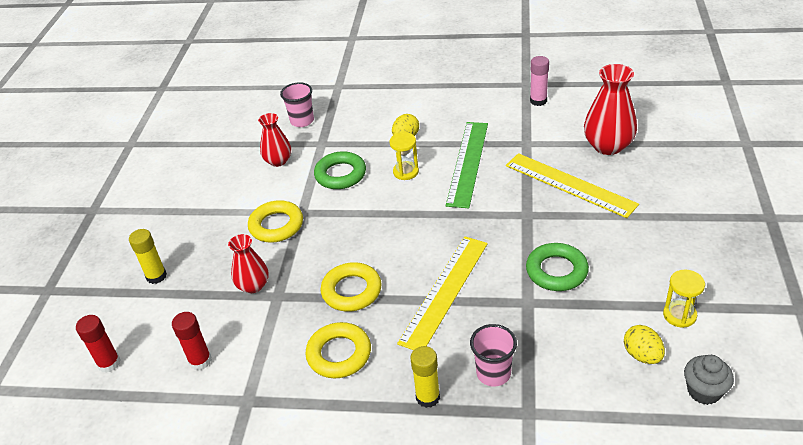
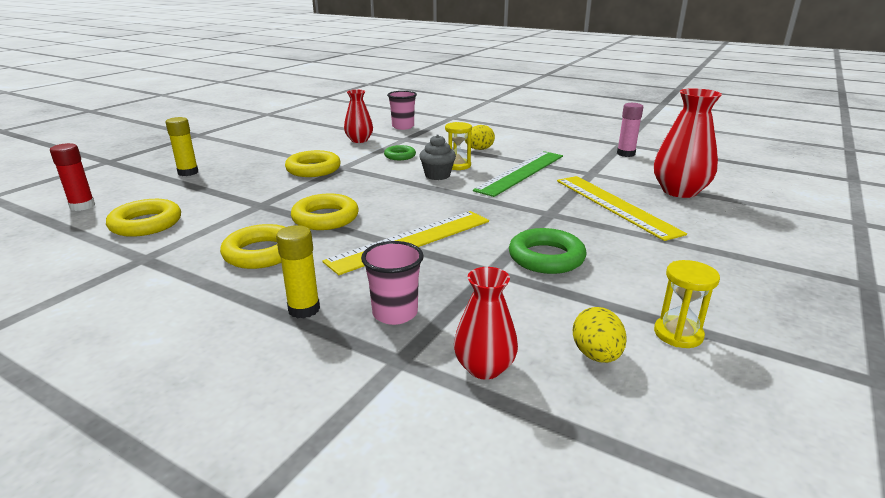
camera: 20 degrees right, 15 degrees down
red glue stick [172,312,212,370] -> yellow ring [106,199,181,237]
red vase [228,234,269,293] -> red vase moved to [454,267,518,380]
green ring [314,151,366,189] -> green ring [384,145,416,160], size x0.62
grey cupcake [684,355,734,405] -> grey cupcake moved to [419,134,456,180]

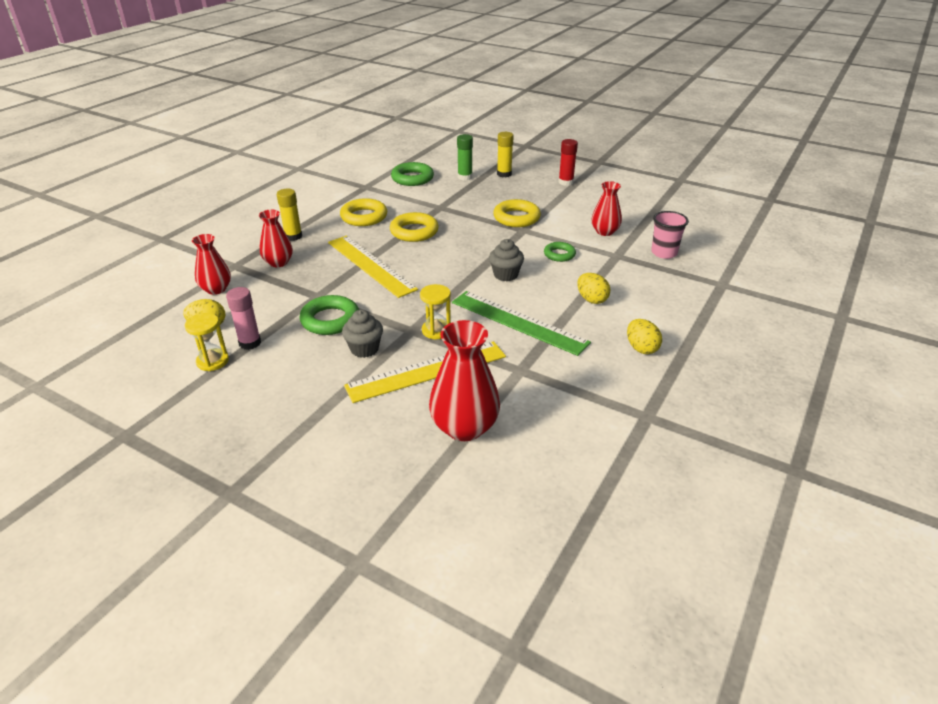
camera: 90 degrees right, 10 degrees up
red glue stick [50,143,95,211] -> red glue stick moved to [558,139,578,186]
yellow ring [106,199,181,237] -> green ring [391,162,434,186]
pink cup [361,241,424,325] -> red vase [259,210,293,267]
yellow hourglass [445,122,472,170] -> yellow hourglass moved to [420,284,451,339]
pink glue stick [617,103,643,157] -> pink glue stick moved to [226,287,261,350]
none -> grey cupcake [342,310,383,358]
none -> green glue stick [457,134,473,180]
none -> yellow egg [627,319,662,354]

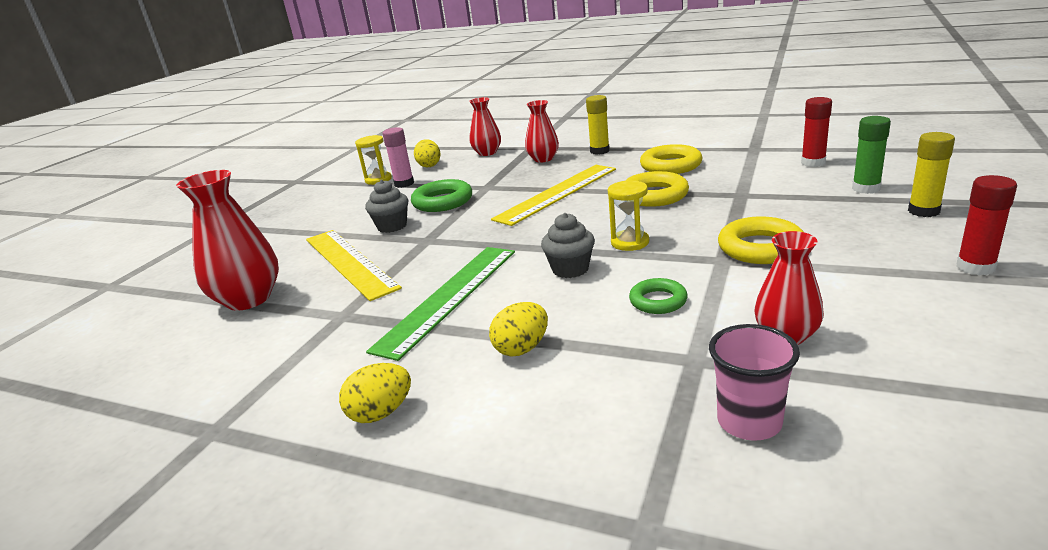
camera: 85 degrees right, 10 degrees down
green ring [391,162,434,186] -> red glue stick [801,97,832,167]
yellow hourglass [420,284,451,339] -> yellow hourglass moved to [608,180,649,251]

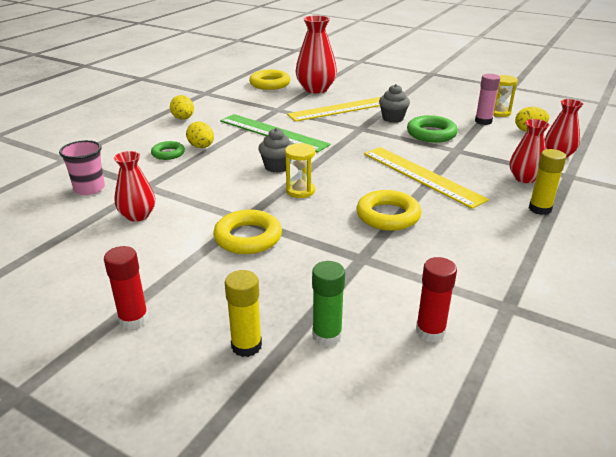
camera: 95 degrees right, 5 degrees up
green ring [629,278,688,314] -> green ring moved to [151,141,185,160]
yellow ring [640,144,702,174] -> yellow ring moved to [249,70,290,90]

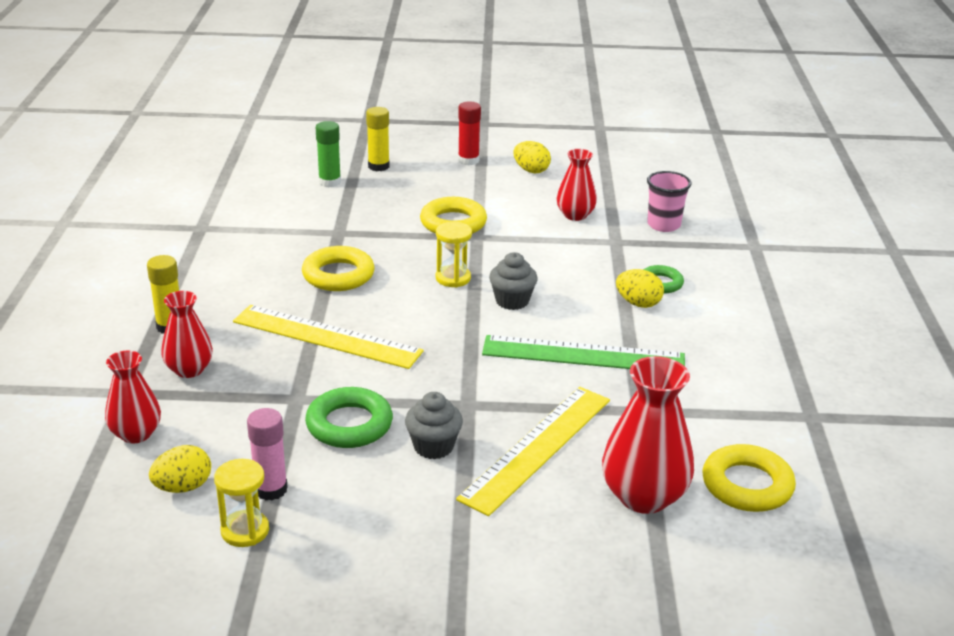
camera: 150 degrees right, 0 degrees up
yellow egg [170,95,194,120] -> yellow egg moved to [513,141,551,173]
red glue stick [416,257,457,342] -> none

